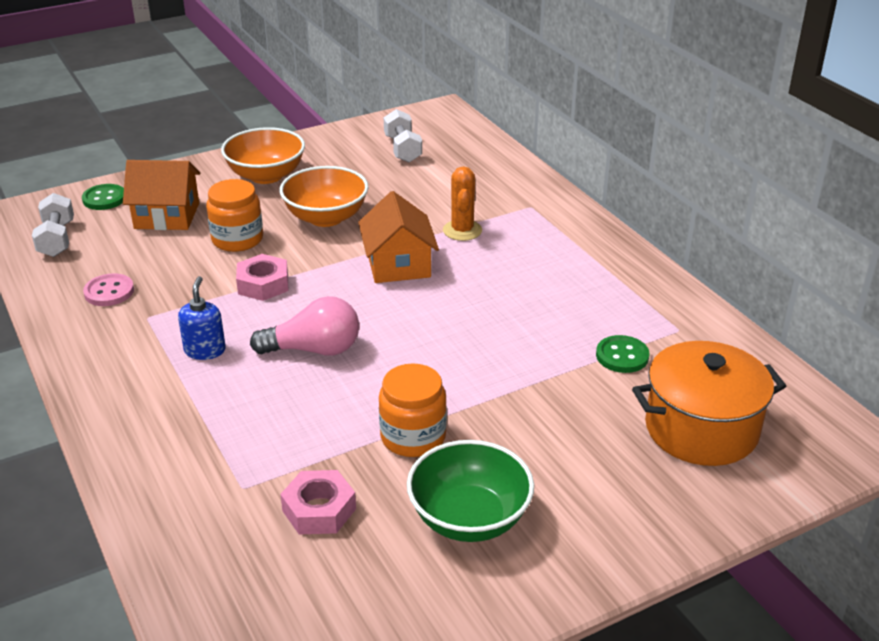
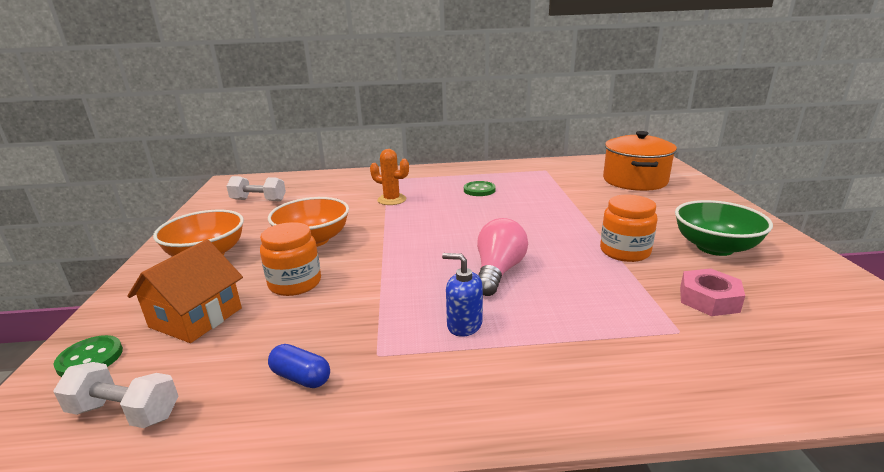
camera: 65 degrees left, 10 degrees down
pink button [83,273,134,306] -> blue capsule [268,344,330,388]
pink nut [236,254,288,301] -> none
orange house [358,191,439,283] -> none
green button [596,335,649,373] -> green button moved to [464,181,496,196]

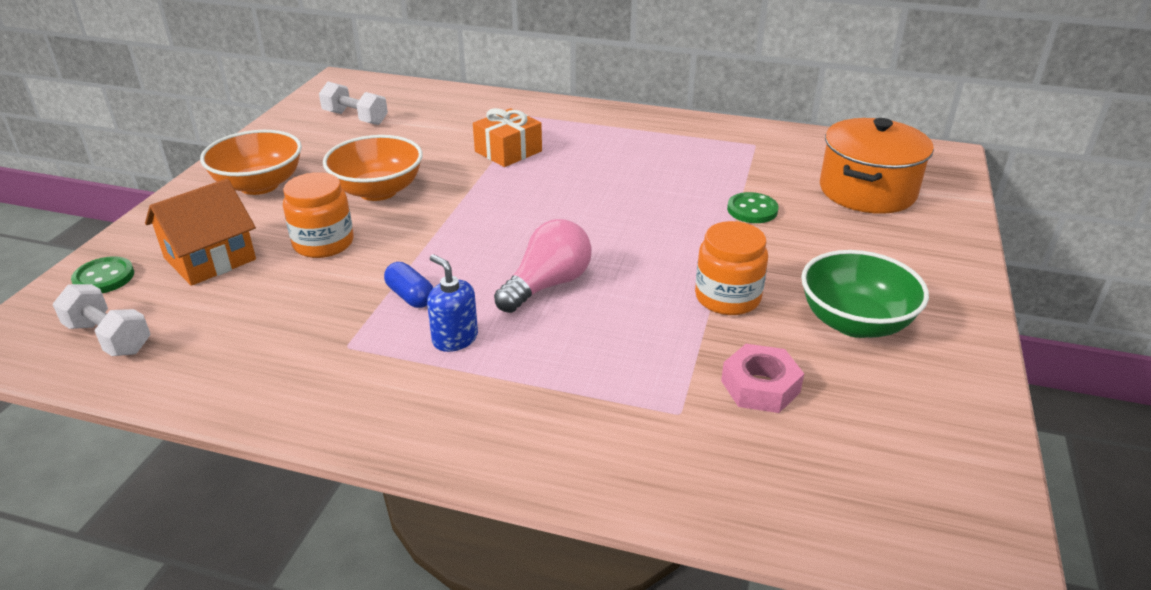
camera: 20 degrees right, 10 degrees up
blue capsule [268,344,330,388] -> blue capsule moved to [384,262,433,308]
orange cactus [370,149,409,205] -> orange gift [473,108,542,167]
green button [464,181,496,196] -> green button moved to [727,192,779,223]

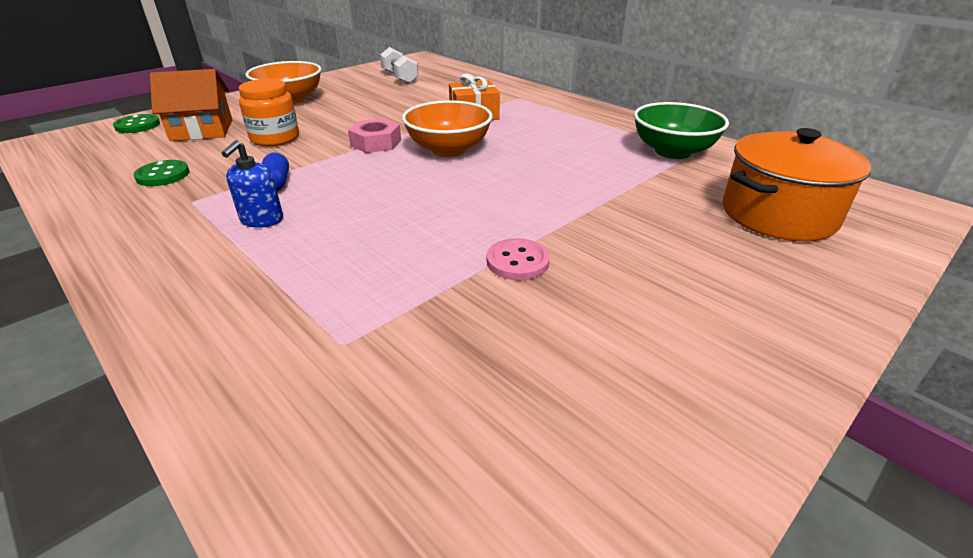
camera: 30 degrees right, 0 degrees up
white dumbbell [52,284,150,356] -> none
orange bowl [323,135,423,201] -> orange bowl moved to [402,100,493,157]
blue soap dispenser [427,254,478,352] -> blue soap dispenser turned 150 degrees counterclockwise [222,140,283,228]
pink light bulb [494,219,592,313] -> none
orange jar [695,221,768,315] -> pink button [487,238,550,280]
pink nut [721,344,804,413] -> pink nut moved to [348,118,401,153]
green button [727,192,779,223] -> green button moved to [133,160,189,186]
green bowl [801,250,929,338] -> green bowl moved to [634,102,729,159]

